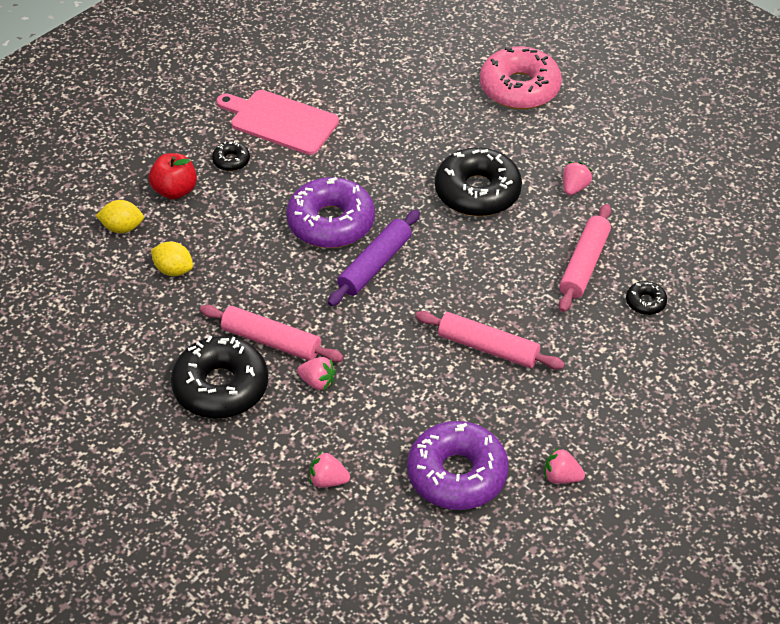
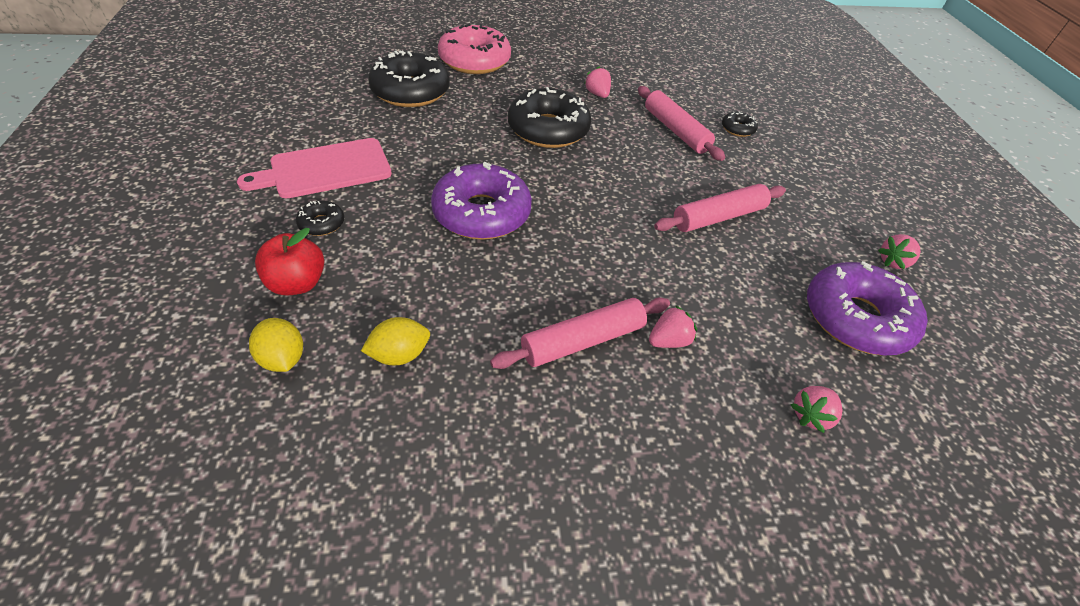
camera: 55 degrees left, 0 degrees up
yellow lemon [96,200,144,233] -> yellow lemon turned 75 degrees counterclockwise [249,318,303,372]
black donut [171,336,268,419] -> black donut moved to [368,51,450,107]
purple rolling pin [328,210,420,306] -> none

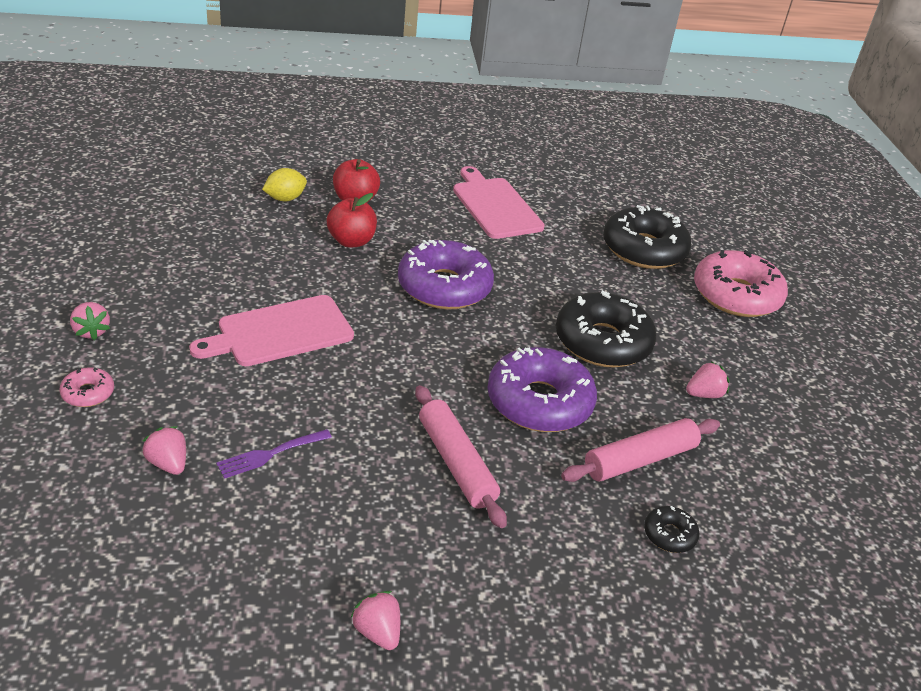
camera: 90 degrees right, 10 degrees down
black donut [296,200,344,236] -> none
yellow lemon [361,317,430,366] -> none
pink rolling pin [490,297,670,369] -> pink cutting board [189,295,354,366]
pink strawberry [649,305,697,348] -> pink strawberry moved to [70,302,110,340]
purple donut [807,261,928,355] -> purple donut moved to [488,347,597,432]
none -> pink donut [59,367,114,407]
none -> purple fork [216,429,332,479]
none -> red apple [327,193,377,247]

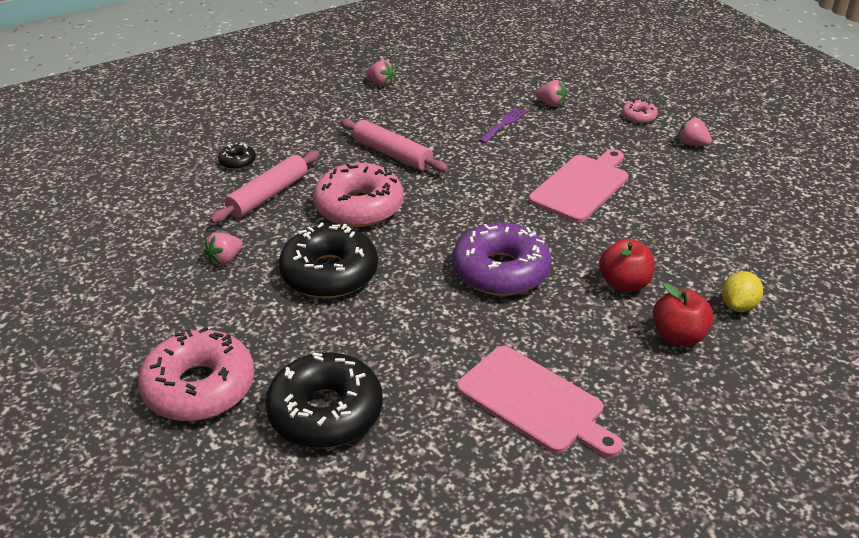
camera: 160 degrees right, 0 degrees up
purple donut [488,347,597,432] -> pink donut [313,163,403,227]

